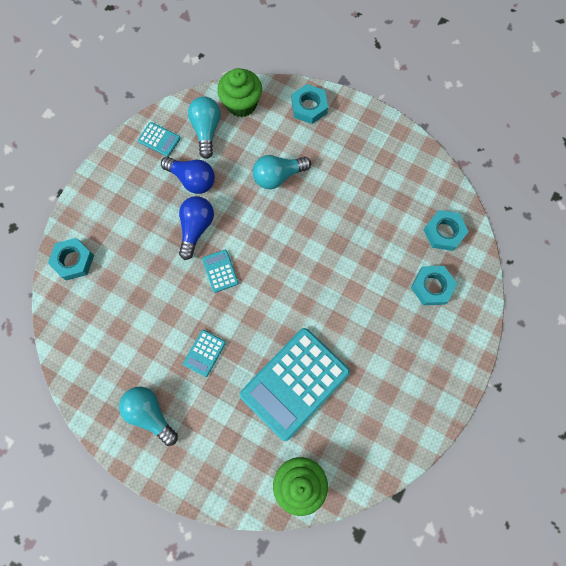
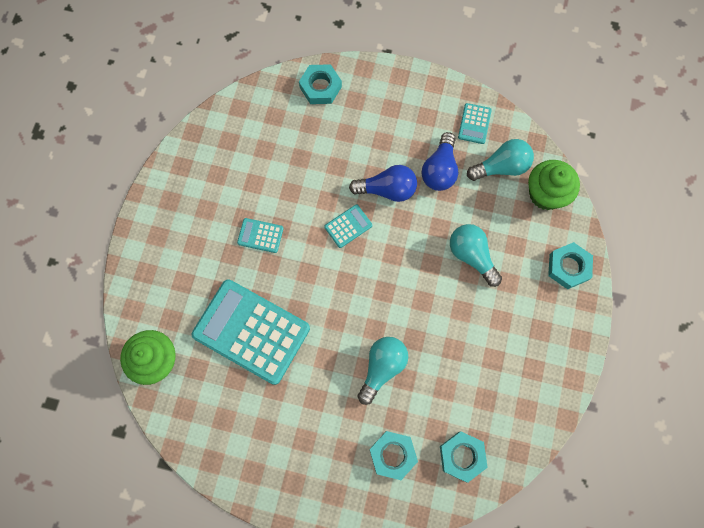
camera: 75 degrees right, 0 degrees up
turquoise light bulb [119,386,178,446] -> turquoise light bulb moved to [357,337,408,405]

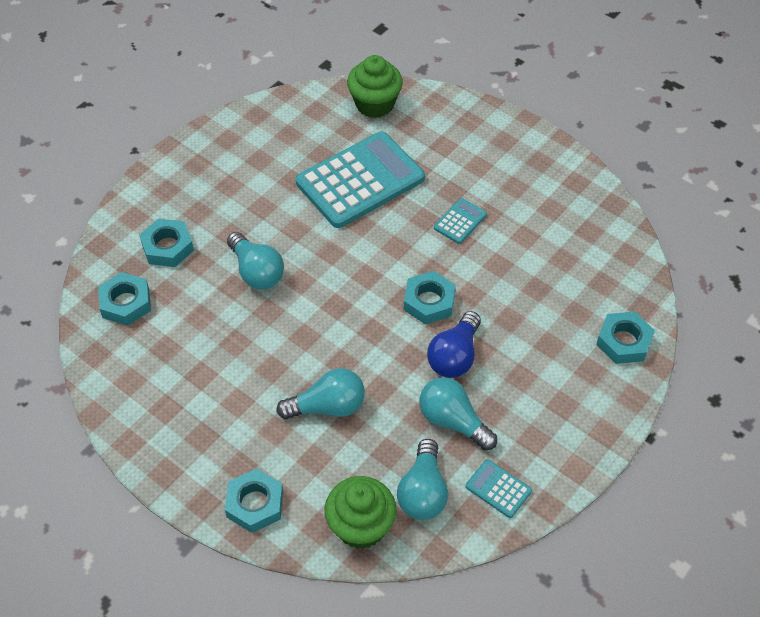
camera: 115 degrees right, 20 degrees down
turquoise calculator [324,204,372,248] -> turquoise nut [404,271,456,325]
blue light bulb [422,132,458,191] -> turquoise light bulb [419,377,497,450]

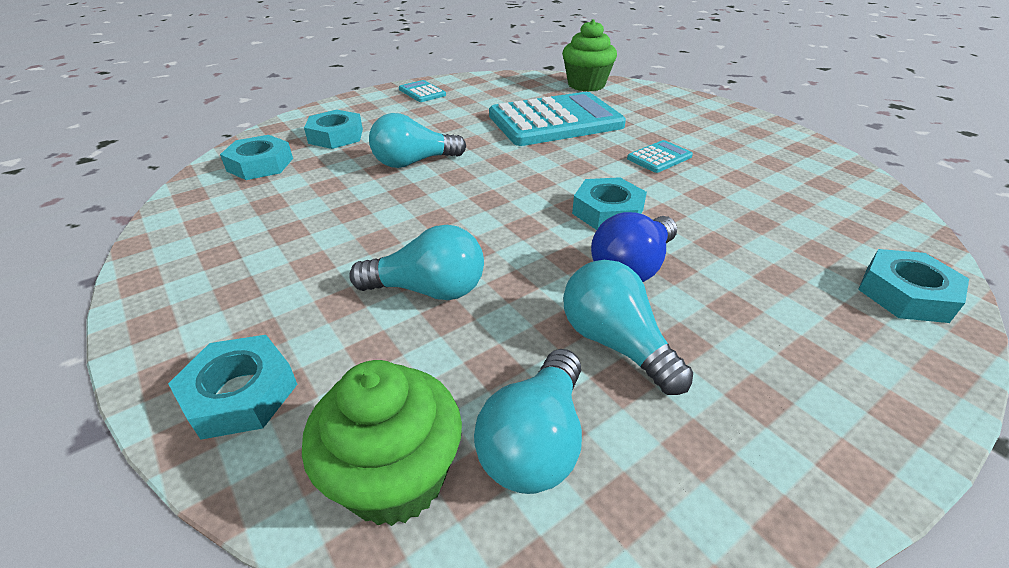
camera: 15 degrees right, 15 degrees down
turquoise light bulb [227,232,284,289] -> turquoise light bulb turned 90 degrees clockwise [369,113,466,168]
turquoise calculator [466,459,532,518] -> turquoise calculator moved to [399,80,446,102]

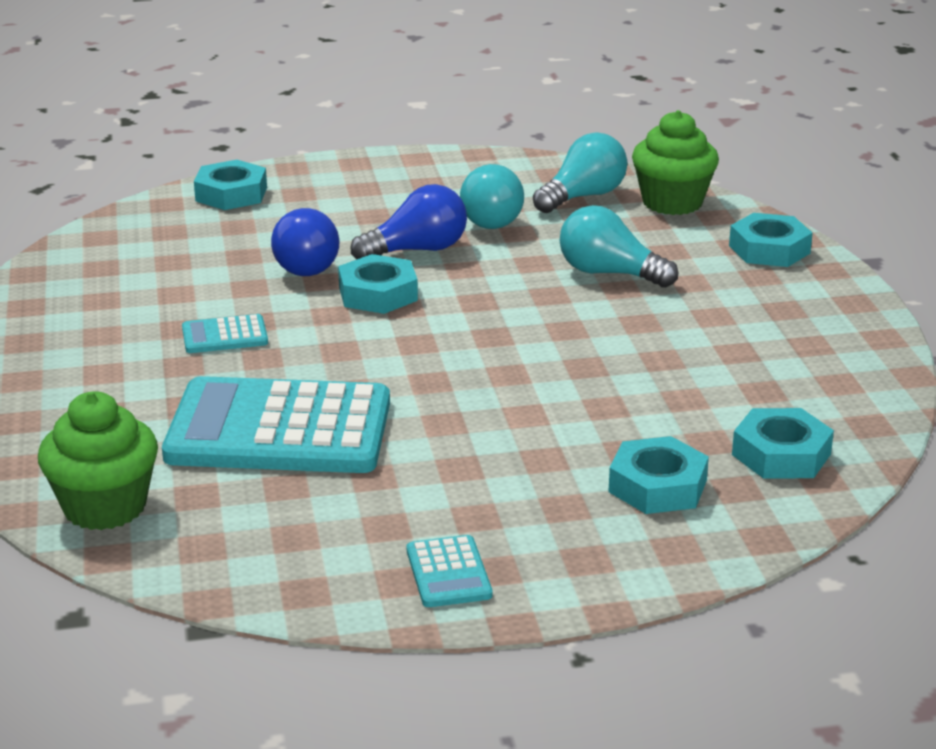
camera: 155 degrees left, 10 degrees down
turquoise light bulb [369,113,466,168] -> none
none -> blue light bulb [271,208,339,276]

